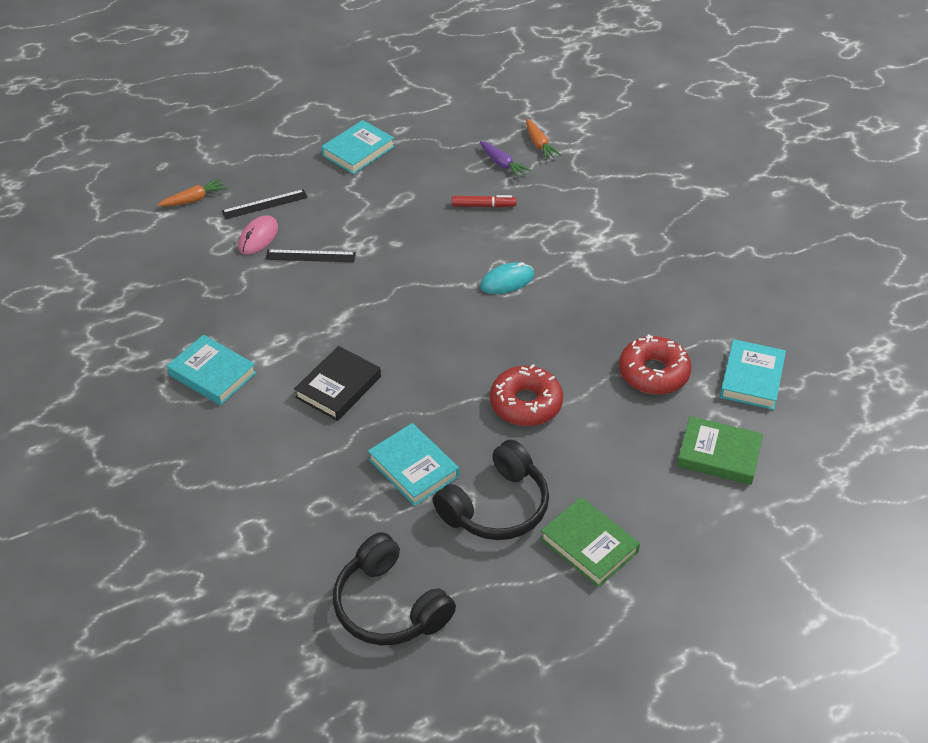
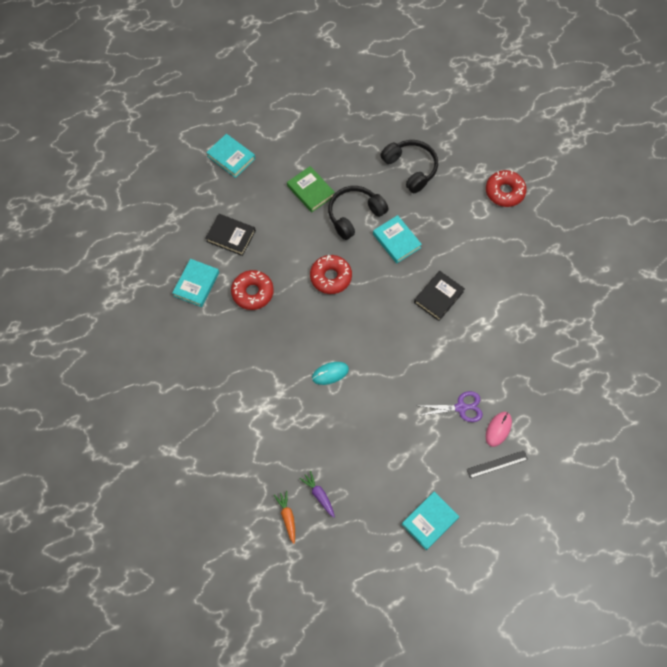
camera: 175 degrees left, 20 degrees up
orange carrot [157,178,227,207] -> none
turquoise book [167,335,257,405] -> turquoise book moved to [206,134,255,178]
black ruler [266,250,356,262] -> purple scissors [418,391,483,422]
red marker [452,195,516,208] -> none
green book [677,416,763,485] -> black book [206,214,256,256]
none -> red donut [486,170,527,207]

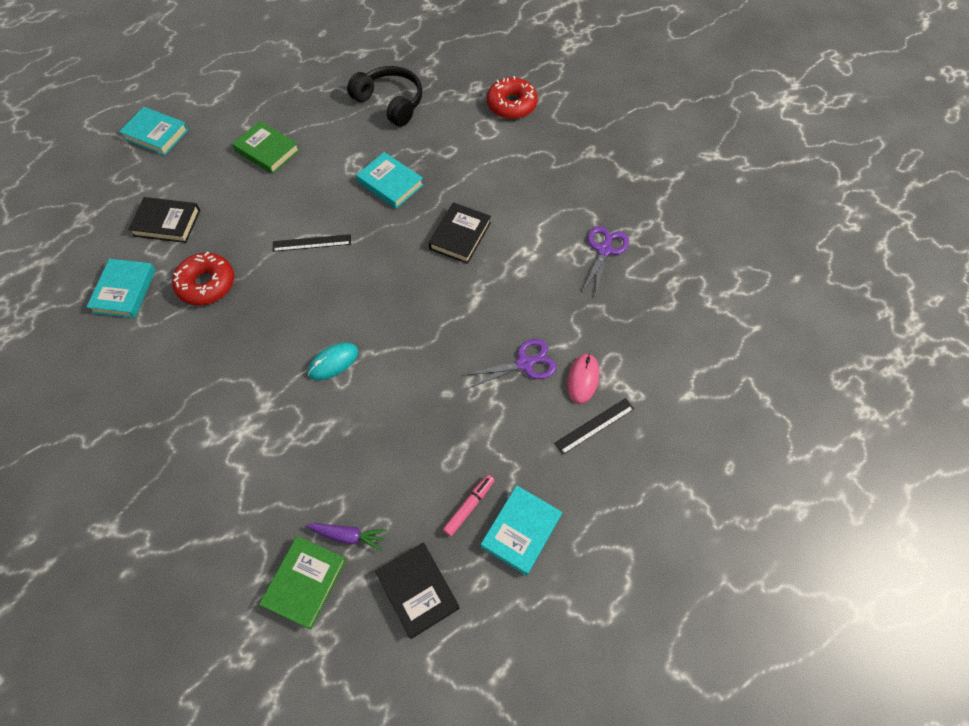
camera: 15 degrees left, 5 degrees down
orange carrot [274,491,295,544] -> green book [259,536,346,629]
purple carrot [299,471,335,518] -> purple carrot turned 150 degrees clockwise [306,523,387,551]
red donut [310,255,352,294] -> black ruler [273,234,351,252]
black headphones [328,186,389,240] -> none
none -> black book [375,543,459,639]
none -> pink marker [442,474,495,537]
none -> purple scissors [582,226,629,297]

